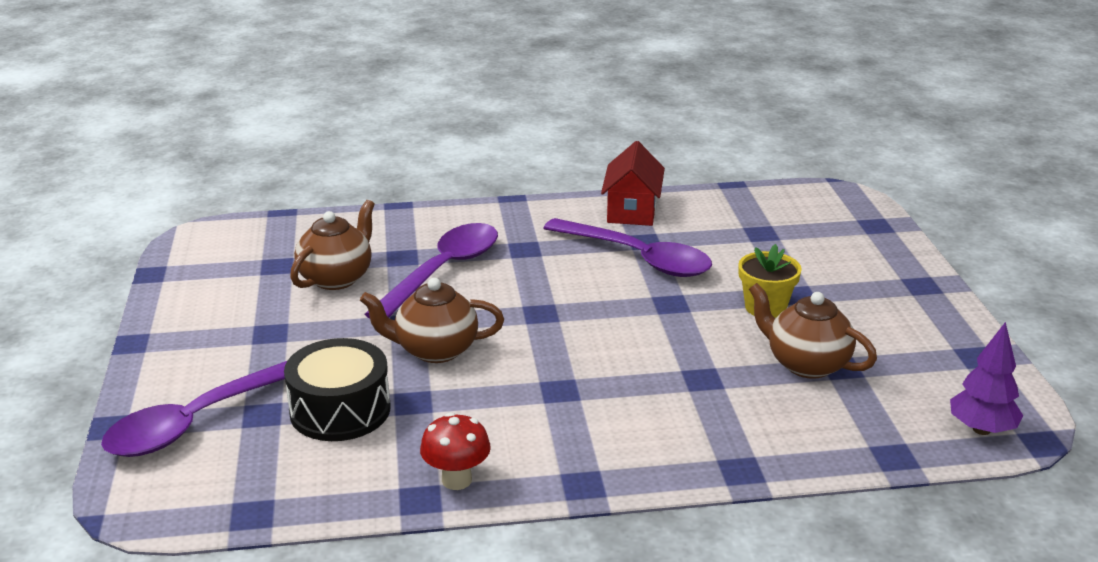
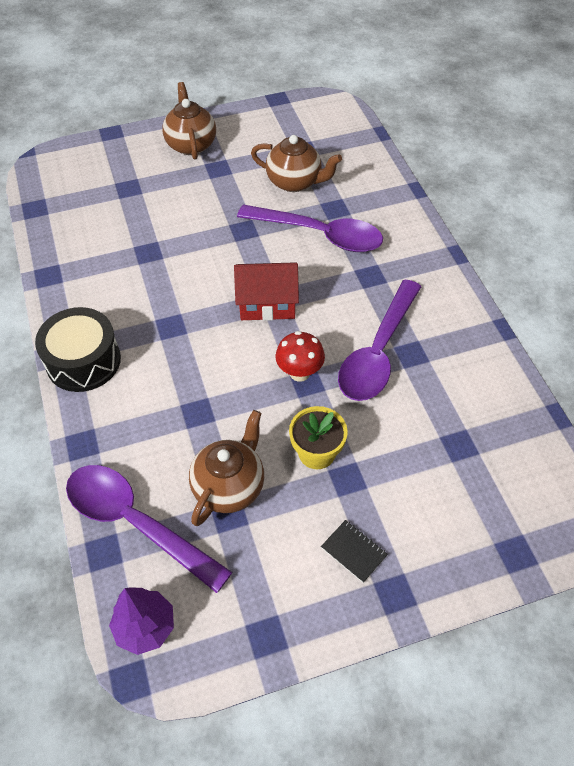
camera: 80 degrees right, 25 degrees up
purple spoon [101,361,287,457] -> purple spoon moved to [66,465,233,593]
black drum [284,338,391,441] -> black drum moved to [35,307,121,392]
brown teapot [360,278,504,363] -> brown teapot moved to [162,82,216,160]
red mushroom [420,413,491,490] -> red mushroom moved to [275,331,325,382]
red house [601,141,665,226] -> red house moved to [234,262,299,321]
none -> black notebook [321,520,388,583]

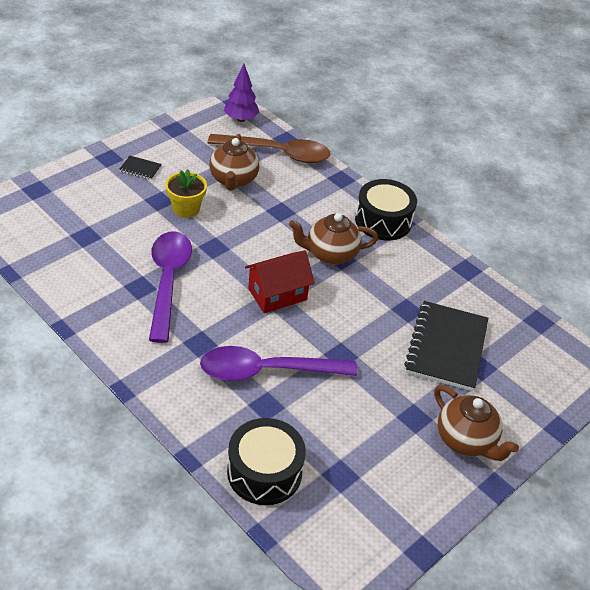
camera: 150 degrees right, 10 degrees down
purple spoon [66,465,233,593] -> brown spoon [208,134,330,163]
brown teapot [251,135,342,192] -> brown teapot moved to [289,213,378,265]
red mushroom [275,331,325,382] -> none
none -> black drum [227,418,306,505]
none -> black notebook [404,301,488,391]

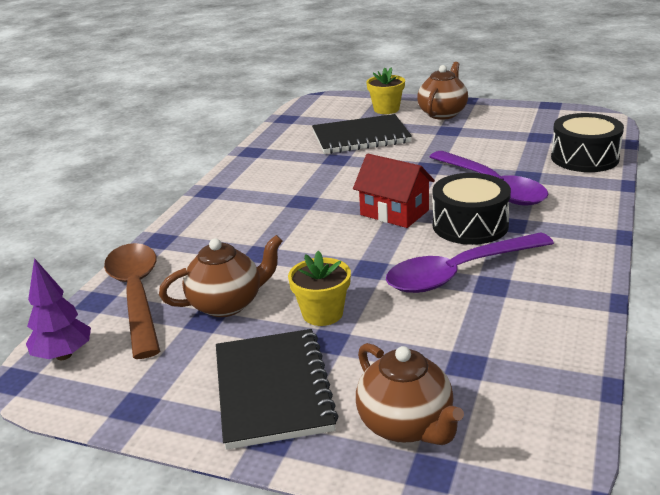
camera: 110 degrees left, 15 degrees down
black notebook [119,155,162,180] -> black notebook [216,329,338,450], size x2.35
brown teapot [289,213,378,265] -> brown teapot moved to [356,343,464,445]
black drum [355,179,417,240] -> black drum moved to [432,173,511,245]
none -> yellow flower pot [366,67,405,114]

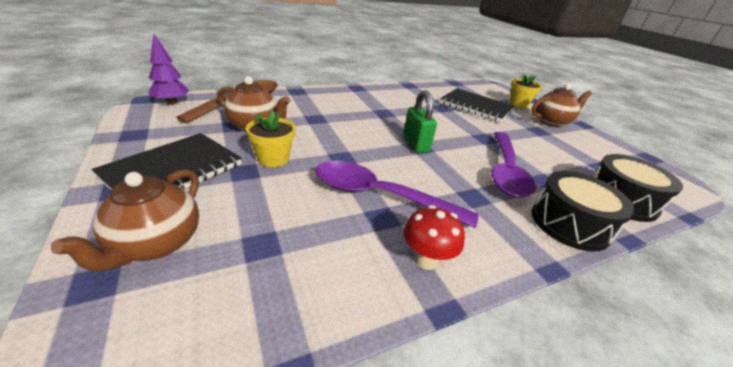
camera: 40 degrees right, 5 degrees up
red house [353,154,435,228] -> green padlock [403,90,437,153]
black drum [432,173,511,245] -> black drum moved to [531,171,635,252]
none -> red mushroom [403,205,465,270]

